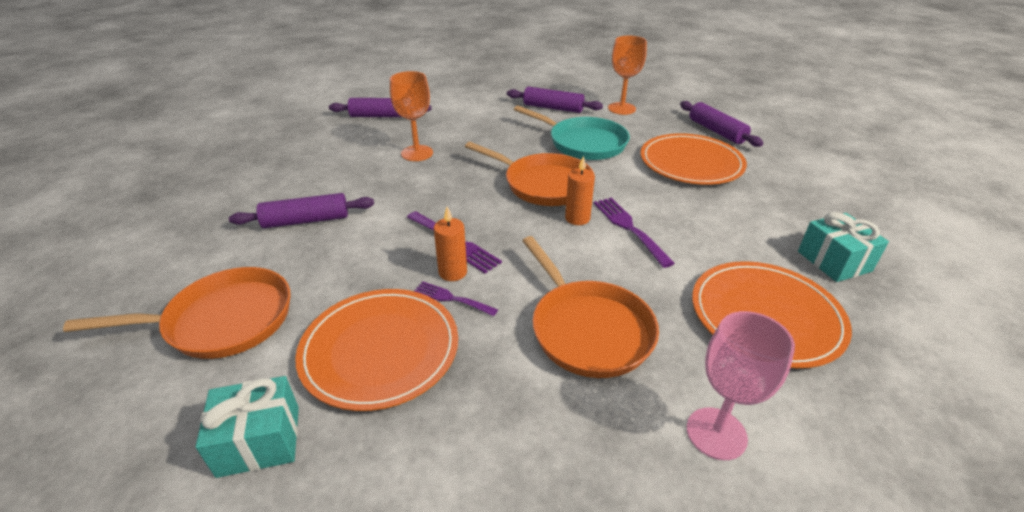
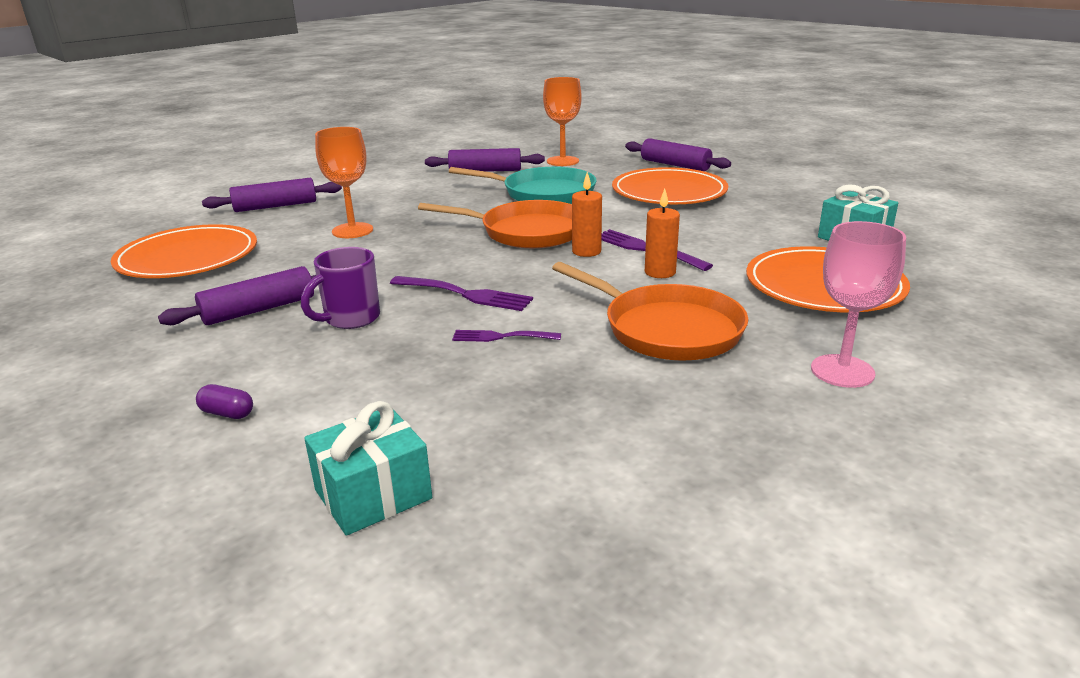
camera: 20 degrees left, 10 degrees down
orange pan [63,267,290,359] -> purple capsule [196,384,253,419]
orange plate [295,289,458,411] -> orange plate moved to [110,224,257,278]
orange candle [434,207,467,281] -> orange candle moved to [645,189,680,278]
none -> purple mug [301,247,380,329]

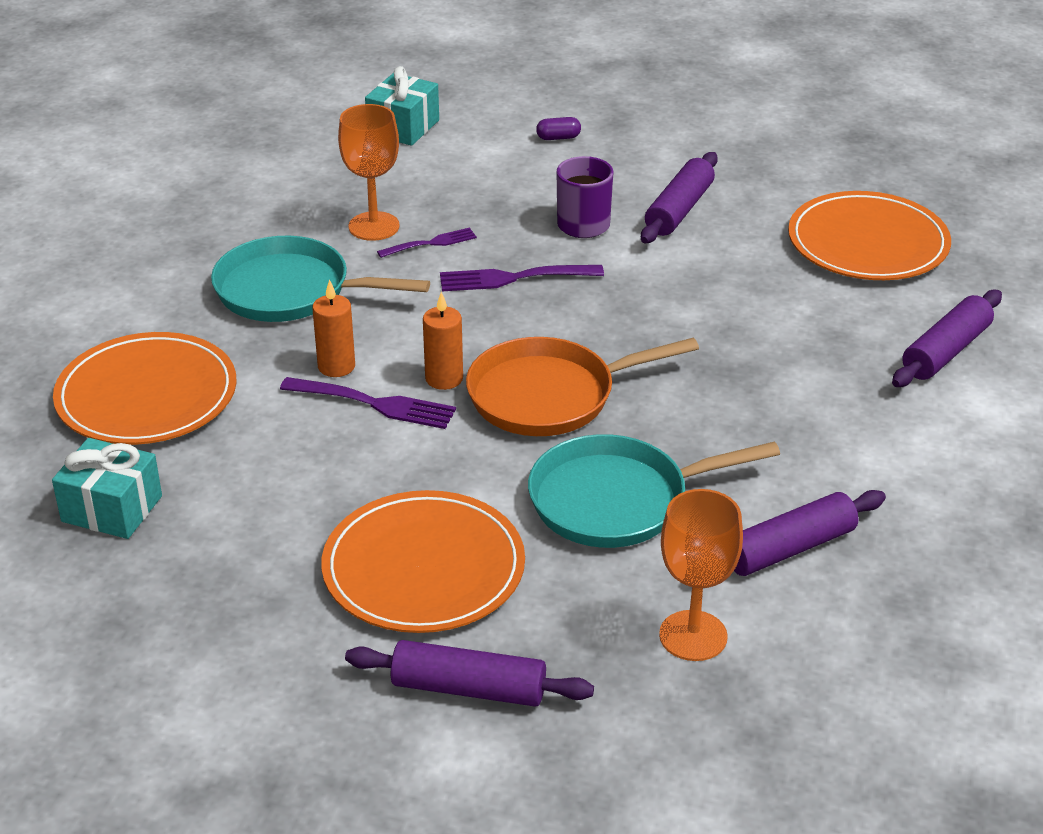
camera: 150 degrees right, 10 degrees up
orange goblet [315,127,373,238] -> orange goblet moved to [338,104,400,241]
orange pan [552,262,749,361] -> turquoise pan [211,236,430,322]
pink goblet [811,221,906,388] -> none

